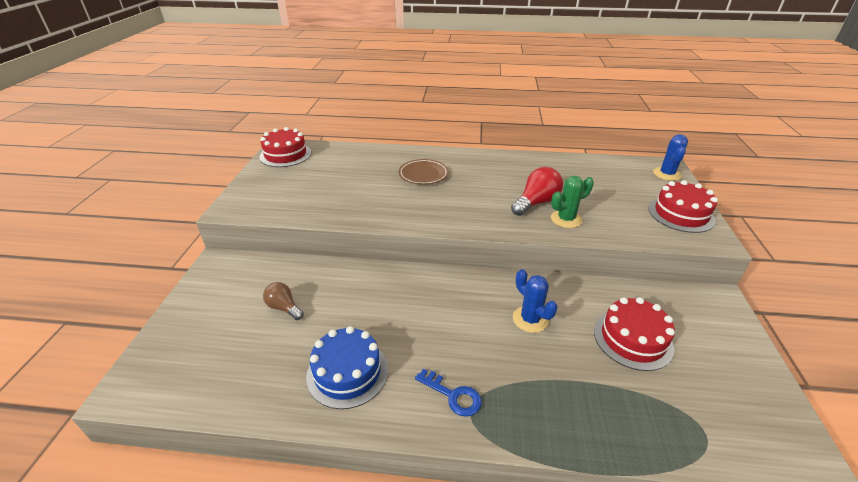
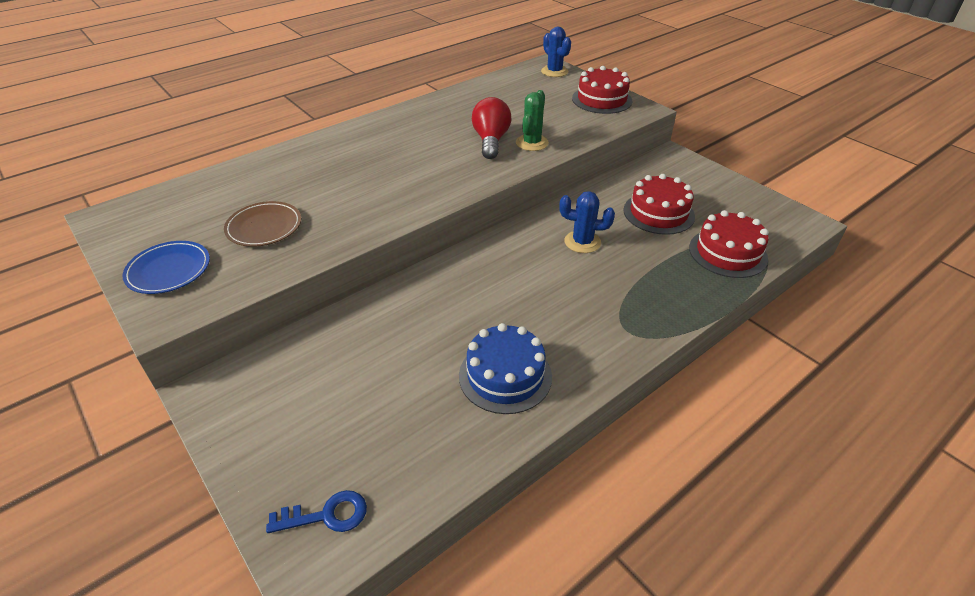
camera: 45 degrees left, 5 degrees up
red cake [259,127,311,167] -> red cake moved to [689,210,769,278]
brown light bulb [263,282,304,320] -> none
brown plate [399,159,449,185] -> brown plate moved to [224,201,301,247]
blue key [415,368,482,417] -> blue key moved to [266,490,367,533]
none -> blue plate [122,241,210,294]

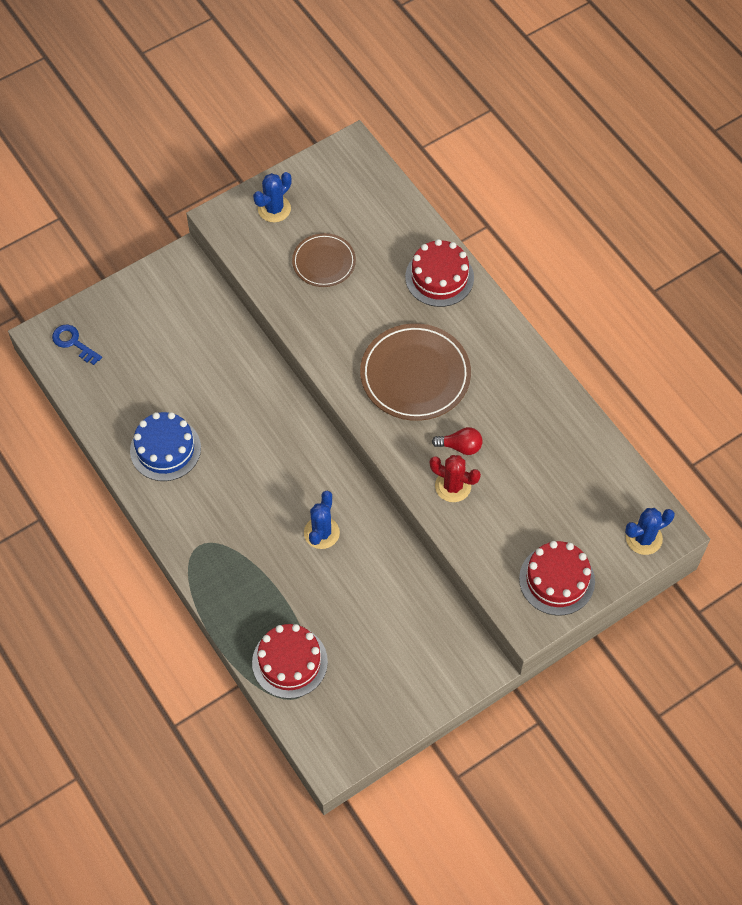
camera: 95 degrees right, 20 degrees up
blue plate [122,241,210,294] -> blue cactus [253,172,291,222]
blue key [266,490,367,533] -> blue key turned 135 degrees clockwise [52,325,102,365]
red light bulb [472,97,511,159] -> red light bulb [432,427,483,455], size x0.64
green cactus [516,90,549,151] -> red cactus [430,455,481,502]
red cake [623,174,695,235] -> red cake moved to [405,239,474,307]
none -> brown plate [360,323,471,421]

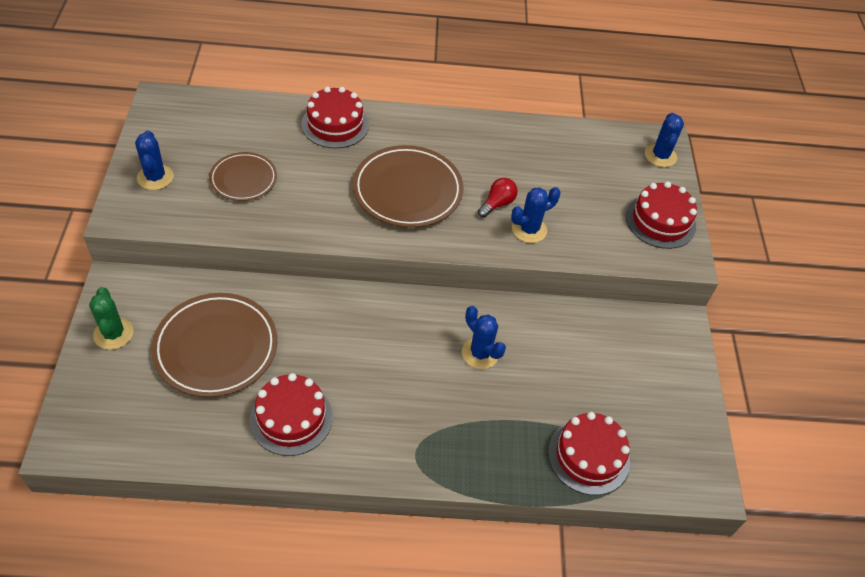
camera: 60 degrees left, 10 degrees down
blue key [52,325,102,365] -> none
blue cake [130,412,201,481] -> red cake [250,373,333,456]
red cactus [430,455,481,502] -> blue cactus [511,187,560,243]
none -> green cactus [89,287,133,350]
none -> brown plate [151,293,277,397]

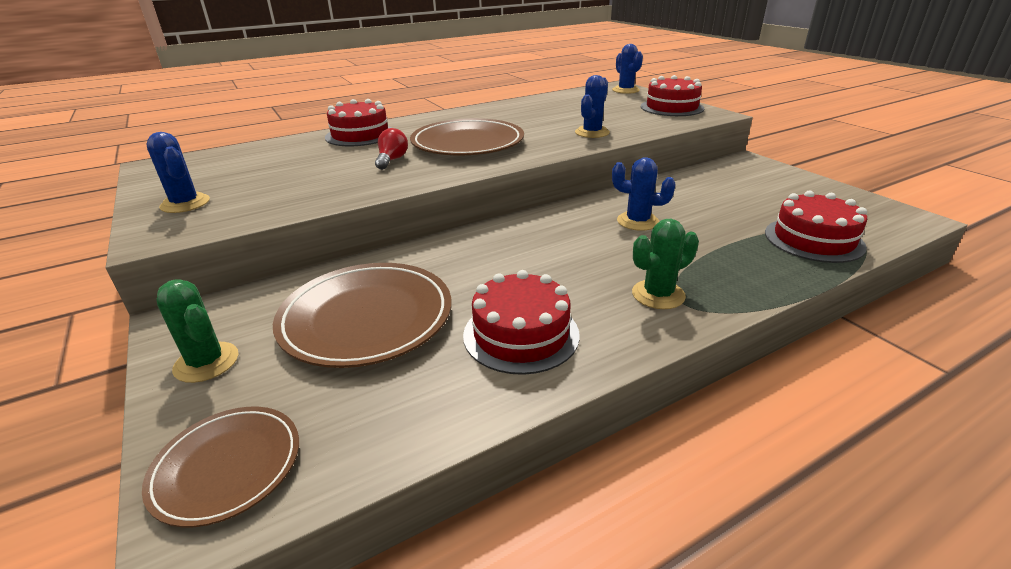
camera: 25 degrees left, 20 degrees down
brown plate [209,152,277,201] -> brown plate moved to [142,407,299,527]
red light bulb [478,178,518,218] -> red light bulb moved to [375,128,408,170]
none -> green cactus [632,219,699,309]

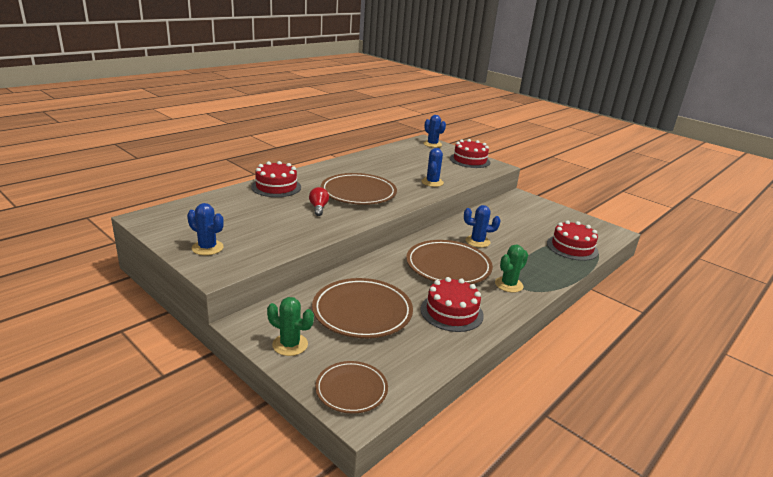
camera: 20 degrees left, 5 degrees down
none -> brown plate [406,240,493,284]

